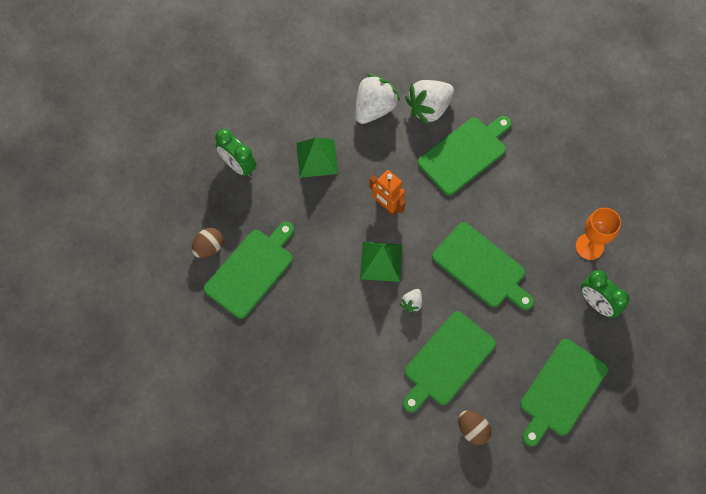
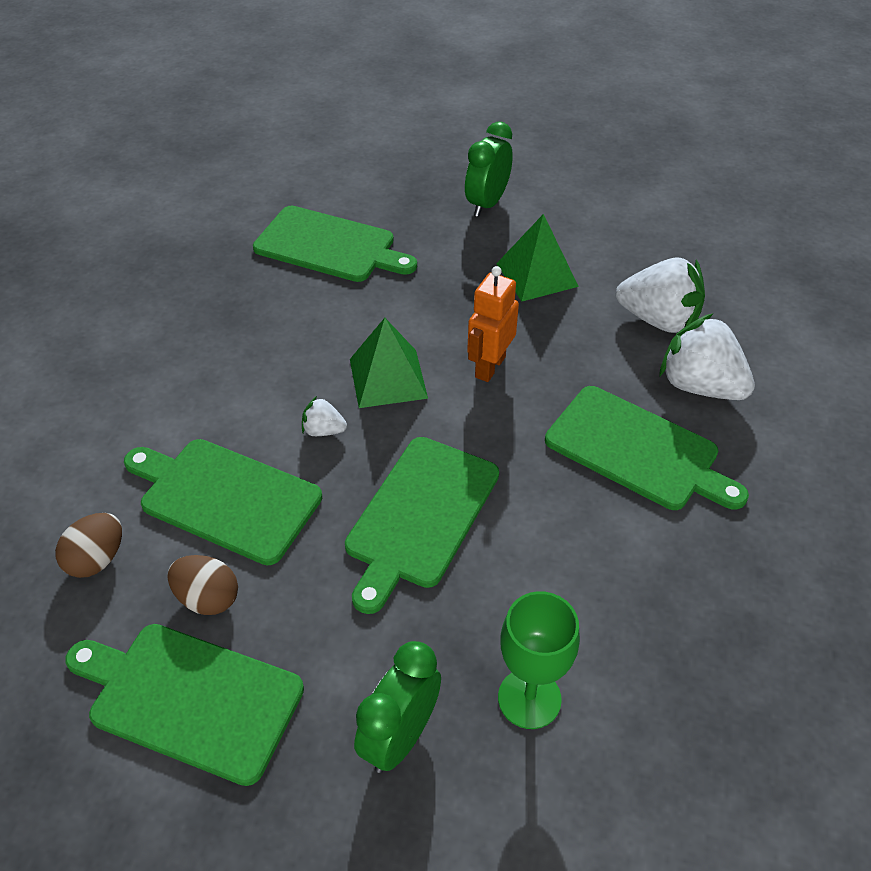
camera: 75 degrees right, 20 degrees down
brown egg [192,228,223,258] -> brown egg moved to [167,555,238,615]
orange goblet [576,208,621,260] -> green goblet [498,591,580,729]

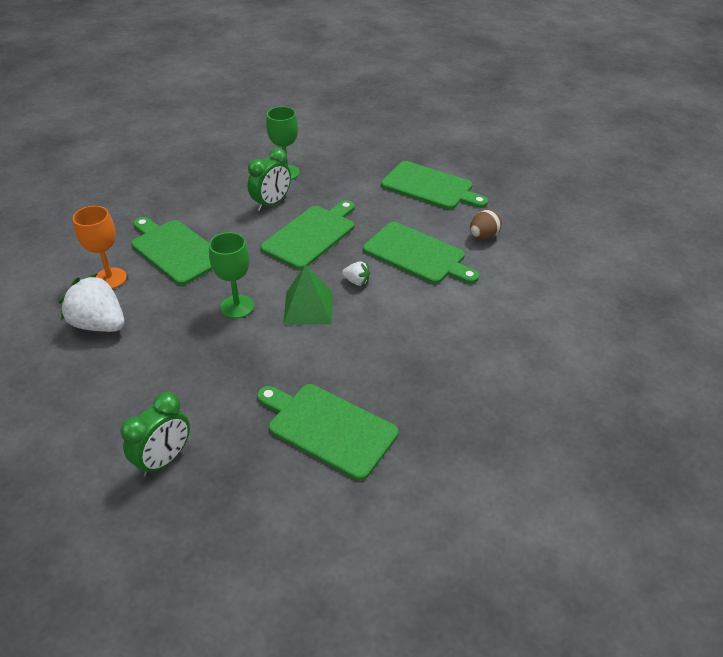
camera: 170 degrees left, 5 degrees down
brown egg [167,555,238,615] -> none
green clock [354,641,441,773] -> green clock moved to [248,148,291,211]
orange robot [467,266,519,382] -> green goblet [209,232,254,318]
green pyramid [496,214,579,302] -> none
white strawberry [660,313,755,400] -> orange goblet [73,206,127,289]

